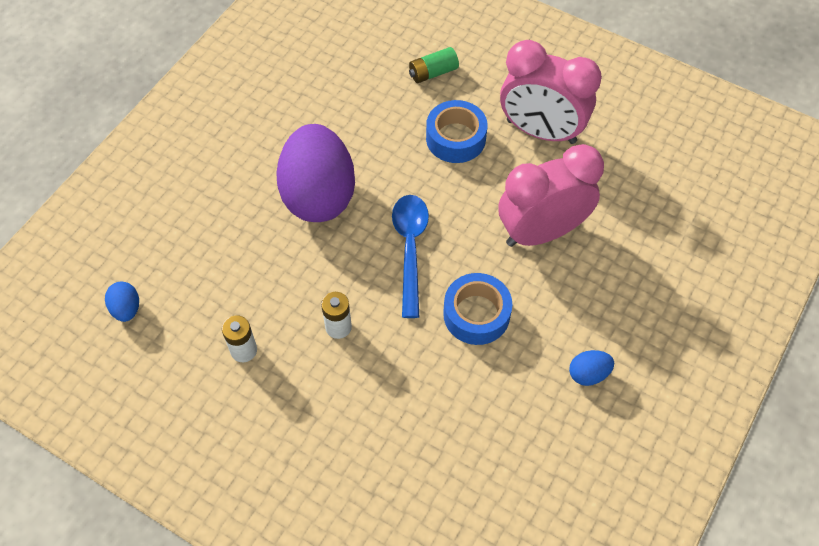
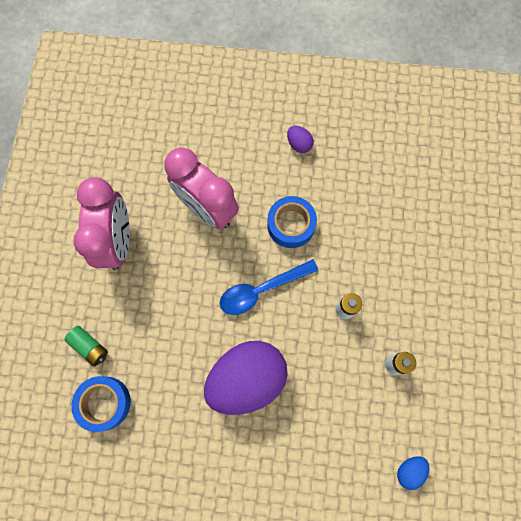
camera: 115 degrees left, 15 degrees up
blue tape [426,100,487,163] -> blue tape moved to [71,376,131,432]
blue egg [569,350,614,386] -> purple egg [287,126,314,153]

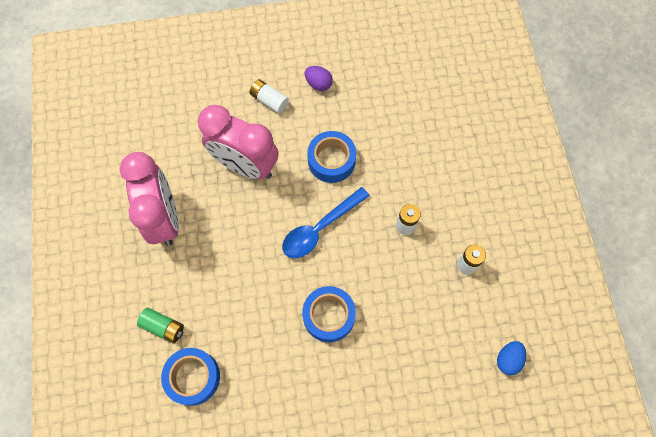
camera: 15 degrees left, 5 degrees down
purple egg [204,341,288,415] -> blue tape [302,286,356,342]
none -> white battery [249,79,289,114]

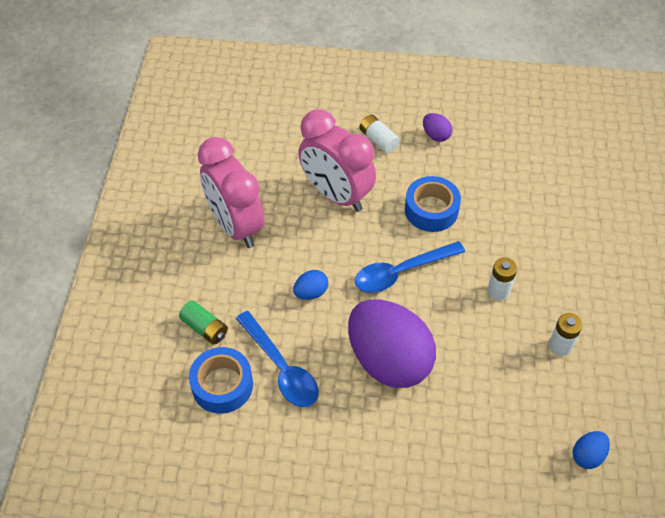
camera: 15 degrees right, 15 degrees down
pink clock [120,152,179,246] -> pink clock turned 150 degrees clockwise [198,137,265,248]
blue tape [302,286,356,342] -> purple egg [348,299,436,388]
none -> blue spoon [236,311,319,407]
none -> blue egg [293,270,328,300]

